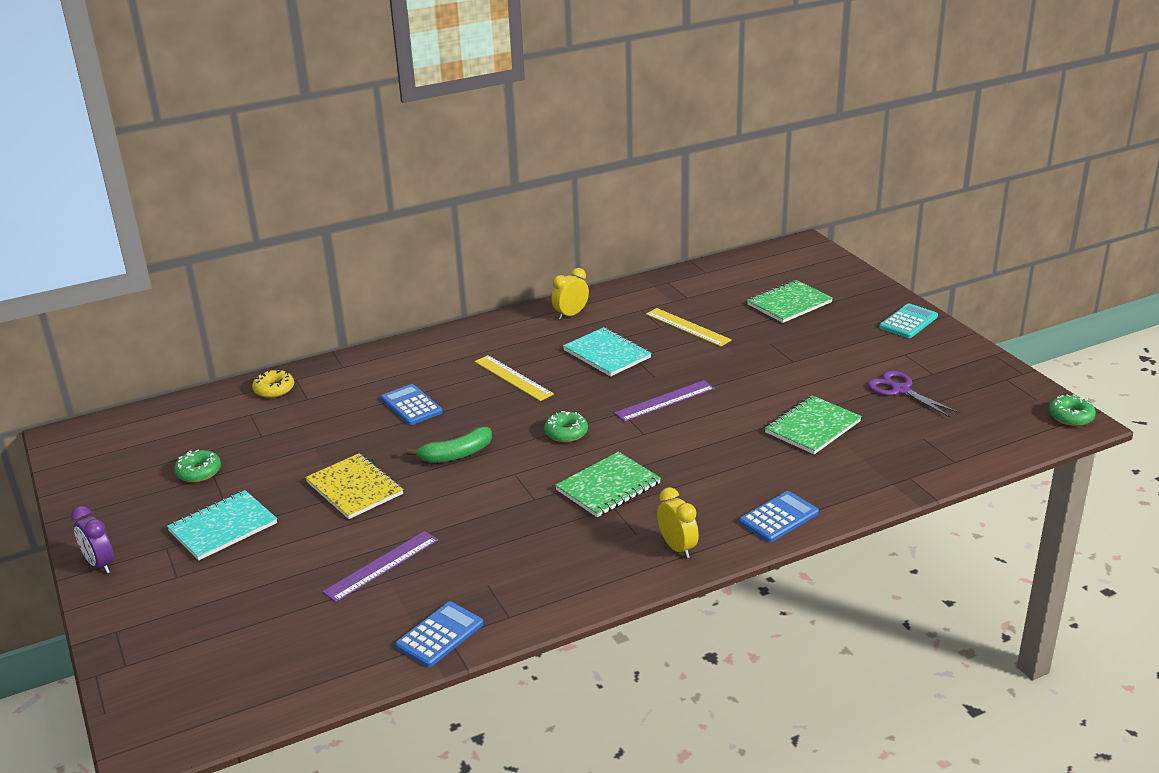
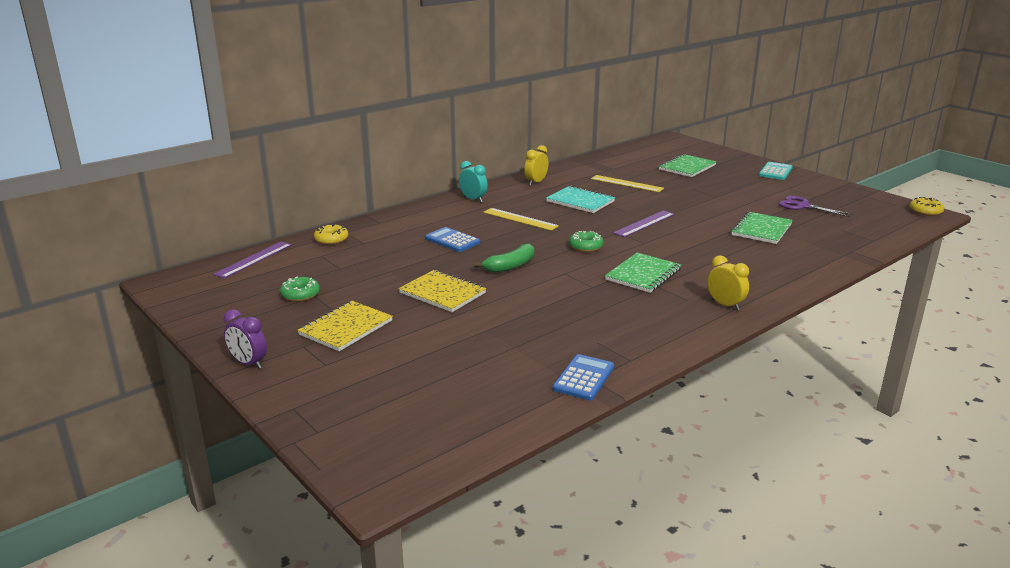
camera: 15 degrees left, 5 degrees down
turquoise notebook [167,490,277,560] -> yellow notebook [297,301,393,351]
purple ruler [322,531,438,602] -> purple ruler moved to [213,242,292,278]
blue calculator [739,491,819,542] -> none
green donut [1048,395,1096,426] -> yellow donut [910,197,944,216]
none -> turquoise clock [459,161,488,202]

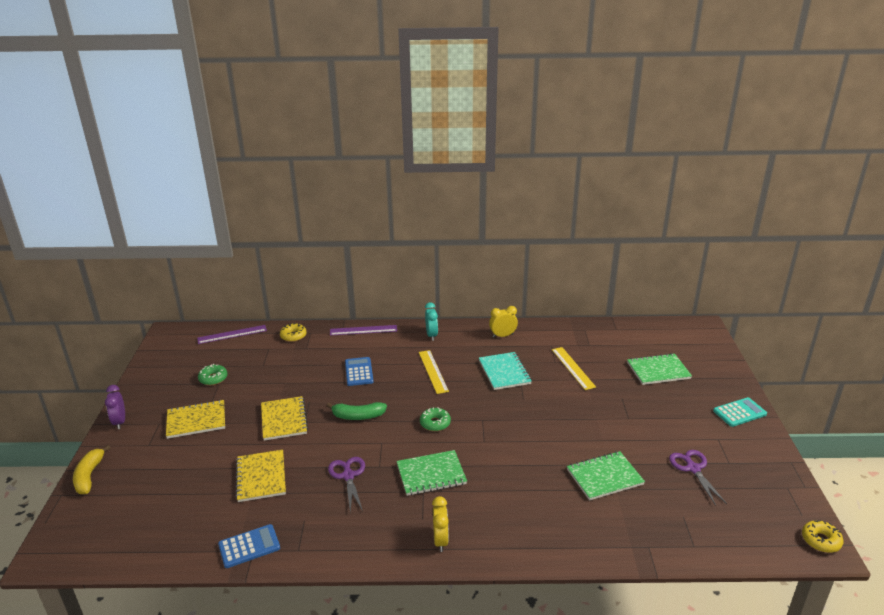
camera: 40 degrees right, 5 degrees up
purple ruler [613,210,675,237] -> purple ruler moved to [330,325,397,336]
none -> yellow banana [73,445,111,494]
none -> yellow notebook [235,450,286,502]
none -> purple scissors [328,457,365,512]

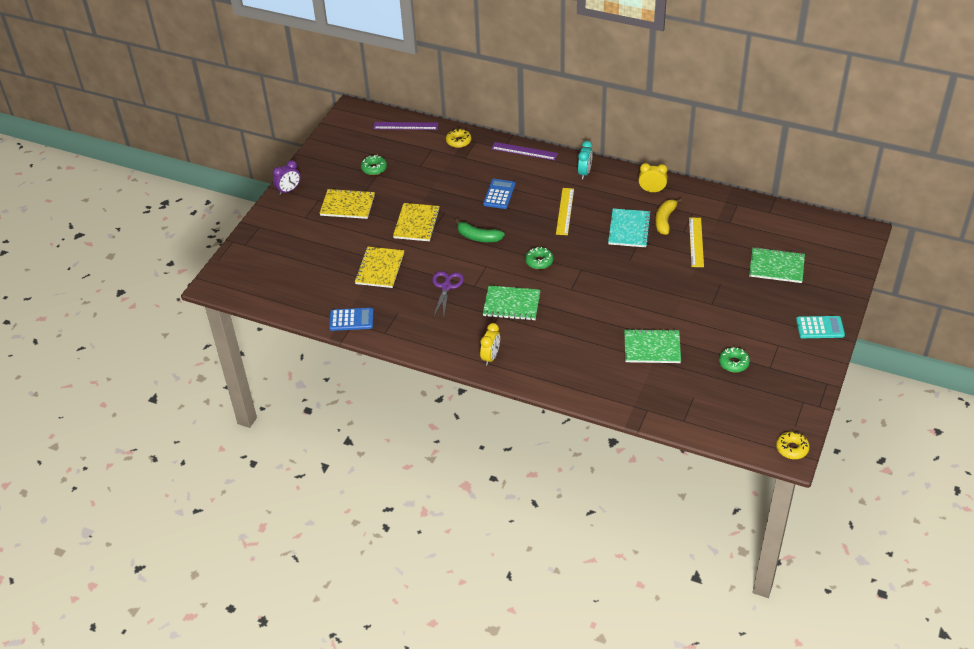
camera: 25 degrees right, 15 degrees up
yellow banana [73,445,111,494] -> yellow banana moved to [655,198,682,235]
purple clock [105,385,125,429] -> purple clock turned 135 degrees counterclockwise [273,160,301,195]
purple scissors [669,450,727,506] -> green donut [719,347,750,372]

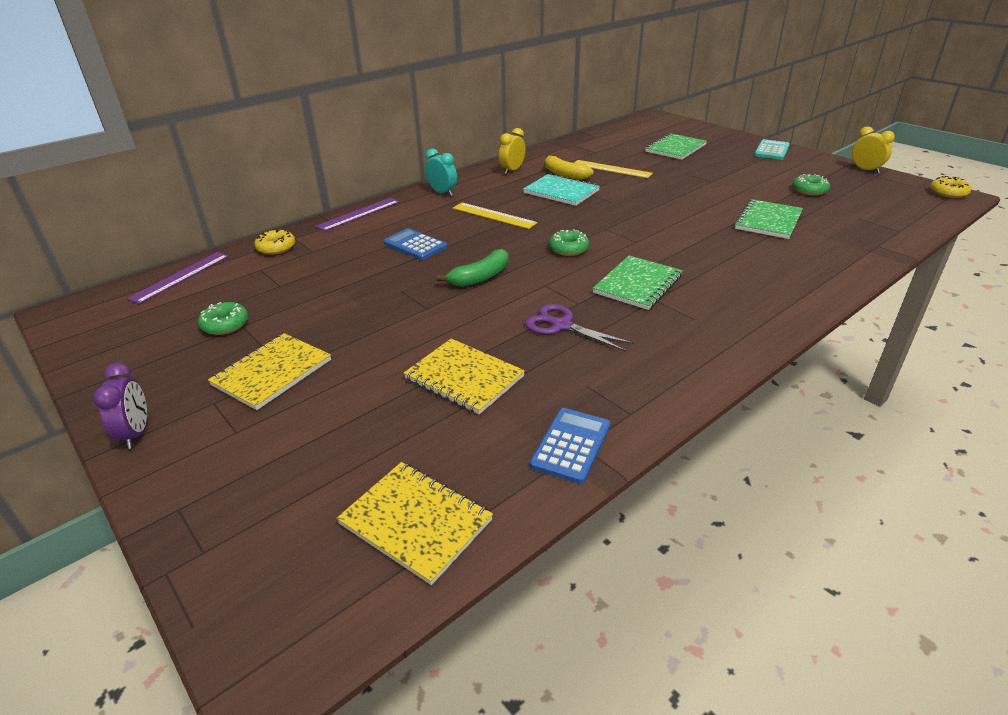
camera: 65 degrees left, 10 degrees down
yellow notebook [393,203,440,241] -> yellow notebook moved to [336,462,493,585]
yellow clock [480,323,500,366] -> yellow clock moved to [852,126,895,173]

